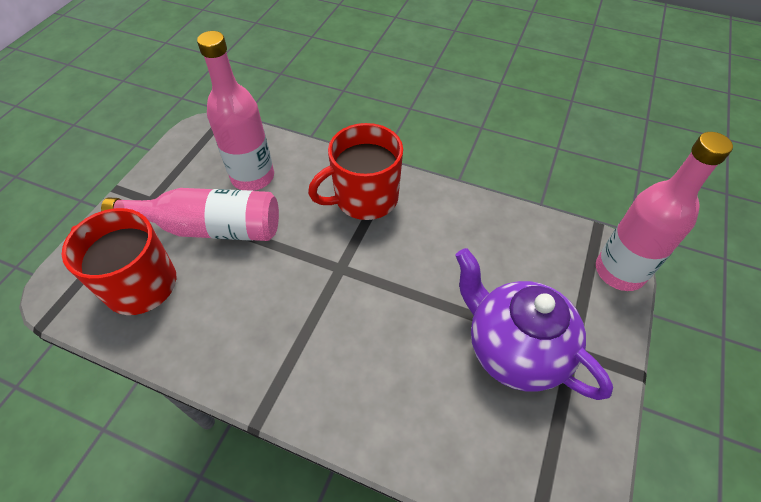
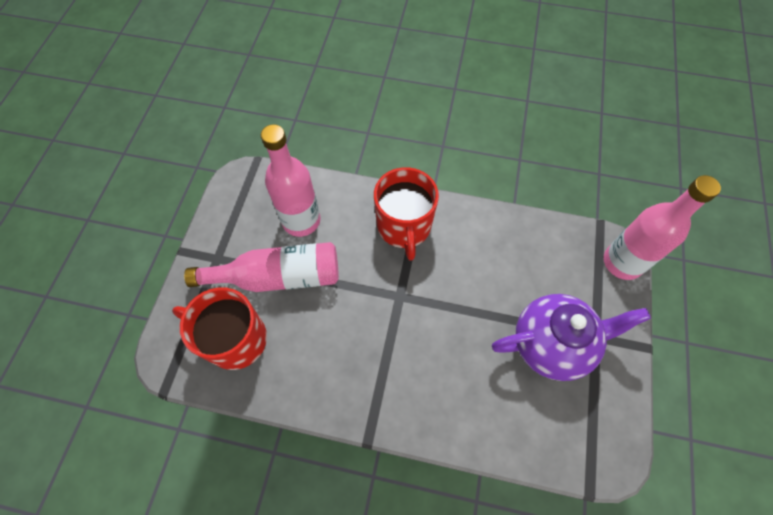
camera: 10 degrees left, 10 degrees up
red mug [308,123,403,220] -> red mug turned 60 degrees counterclockwise [374,167,439,261]
purple teapot [455,248,613,400] -> purple teapot turned 135 degrees clockwise [492,294,651,381]

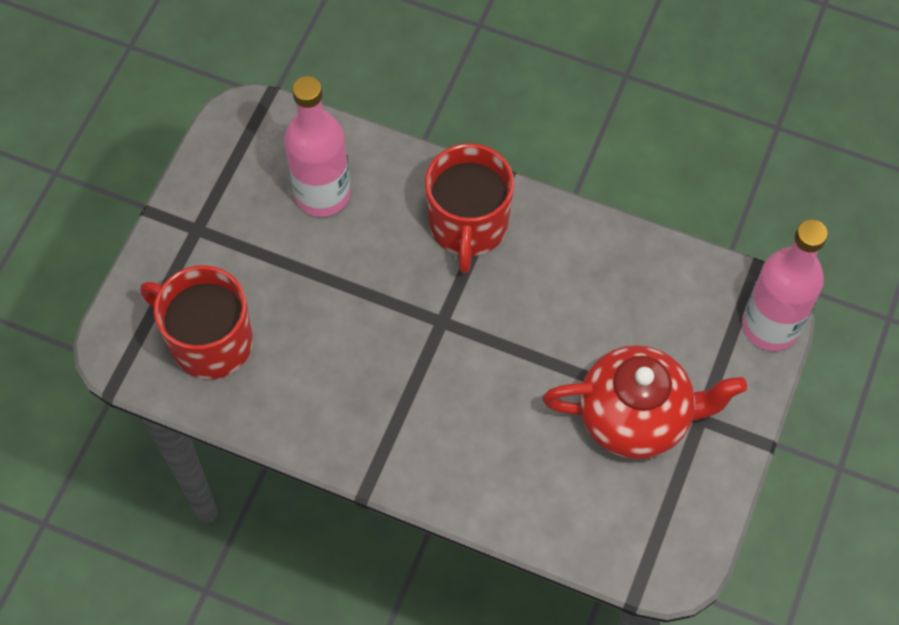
camera: 10 degrees right, 0 degrees up
pink bottle [184,242,339,292] -> none
purple teapot [492,294,651,381] -> red teapot [543,345,747,459]

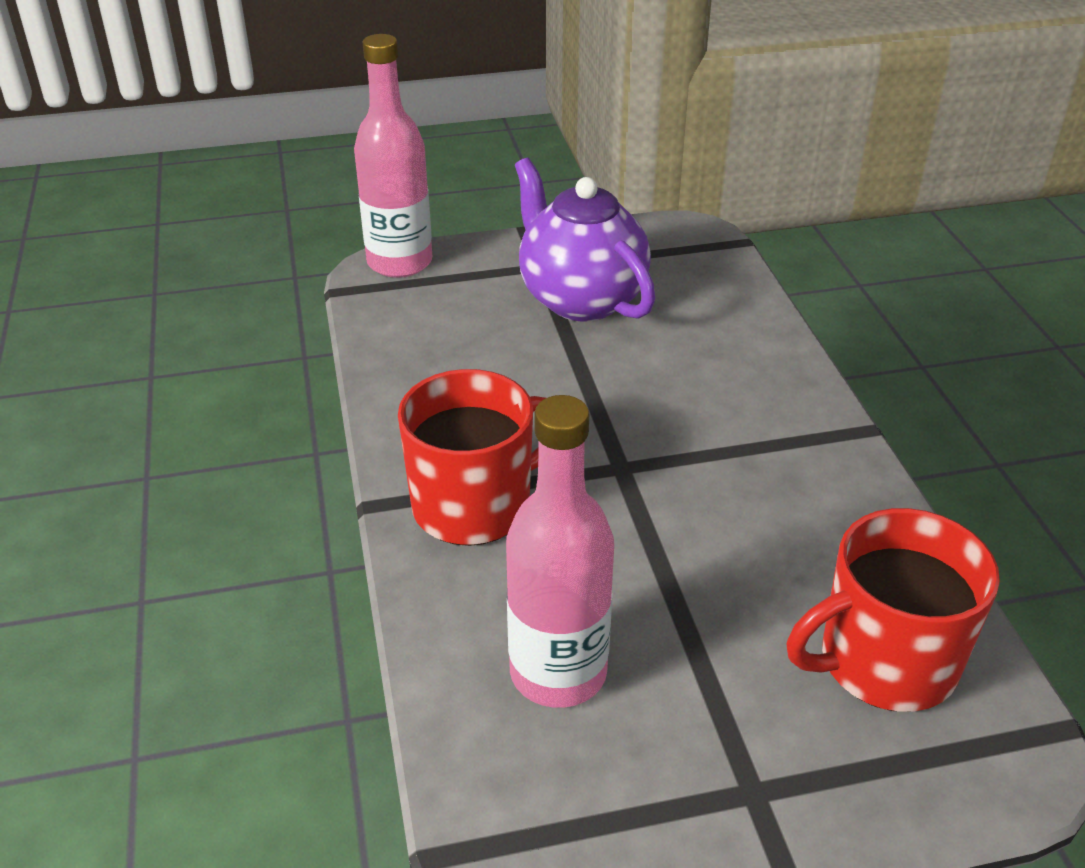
camera: 125 degrees left, 25 degrees down
red mug [140,265,253,379] -> red mug turned 75 degrees clockwise [786,508,1000,712]
red teapot [543,345,747,459] -> purple teapot [515,158,656,321]

